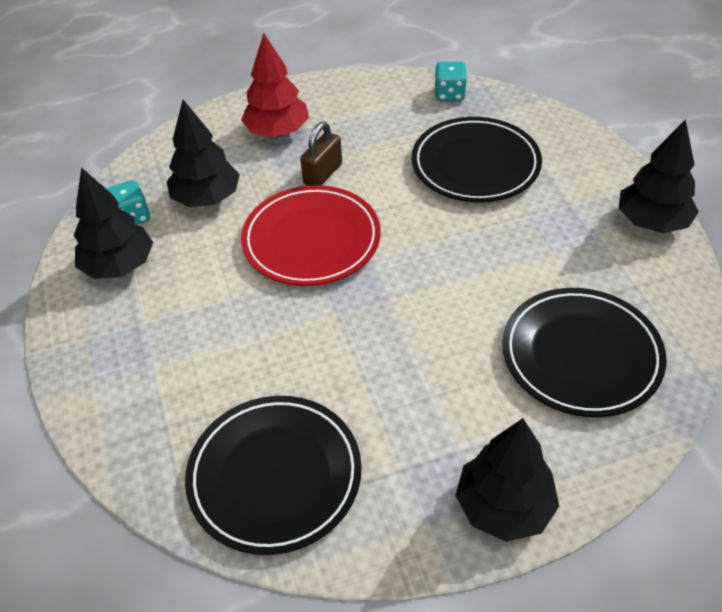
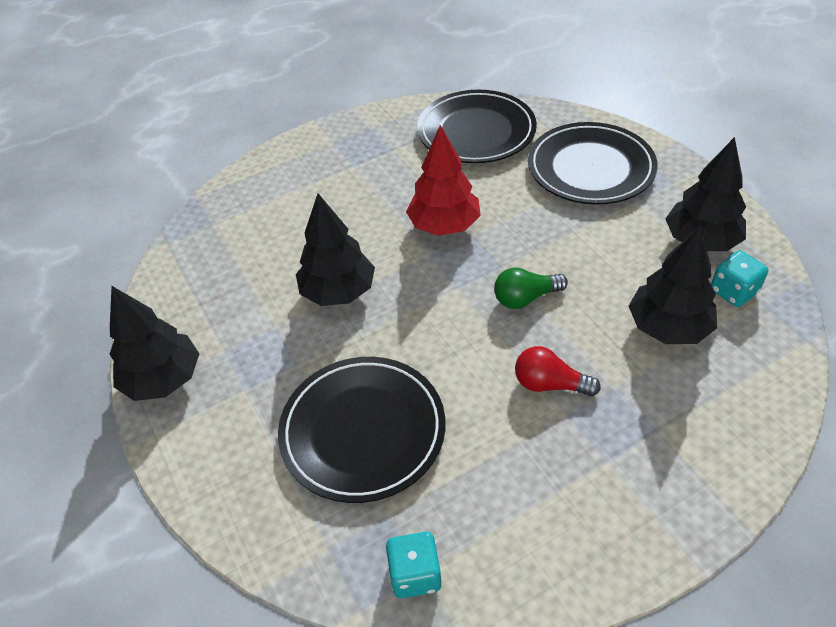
camera: 170 degrees right, 0 degrees up
red tree [241,33,309,137] -> red tree moved to [406,125,481,236]
red plate [241,185,381,286] -> green light bulb [494,267,568,309]
brown padlock [300,122,342,186] -> red light bulb [515,346,601,396]
black tree [455,418,559,542] -> black tree moved to [296,194,375,306]
black plate [502,288,667,417] -> black plate moved to [528,122,658,205]

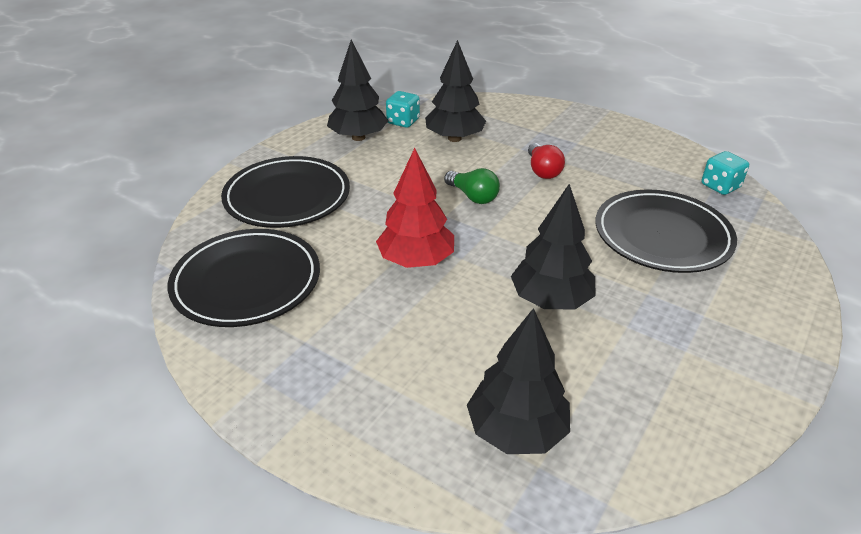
camera: 120 degrees left, 10 degrees down
black tree [110,286,200,401] -> black tree moved to [467,308,570,454]

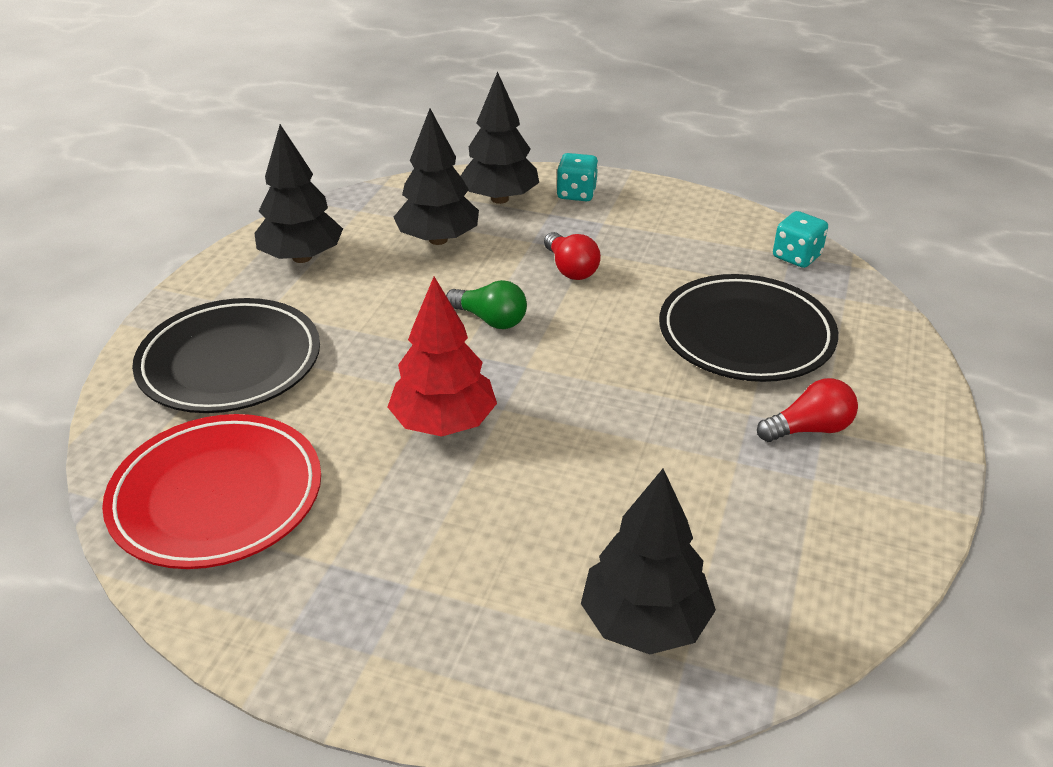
camera: 15 degrees left, 0 degrees up
black plate [168,229,320,327] -> red plate [102,414,321,569]
turquoise dice [386,91,420,128] -> turquoise dice moved to [557,153,598,201]
black tree [511,184,595,309] -> black tree moved to [461,72,539,204]
none -> red light bulb [757,378,858,442]

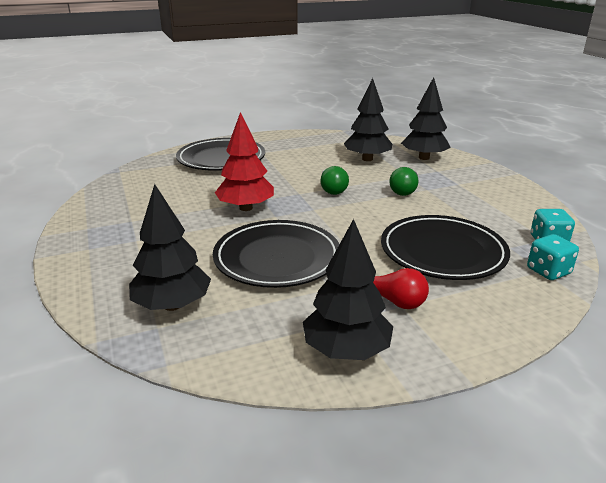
camera: 50 degrees right, 10 degrees down
red plate [102,414,321,569] -> none
black tree [254,124,343,263] -> black tree moved to [303,219,393,360]
red light bulb [544,232,601,280] -> green light bulb [389,167,418,196]
turquoise dice [557,153,598,201] -> turquoise dice moved to [527,234,579,280]
none -> black plate [213,220,339,288]

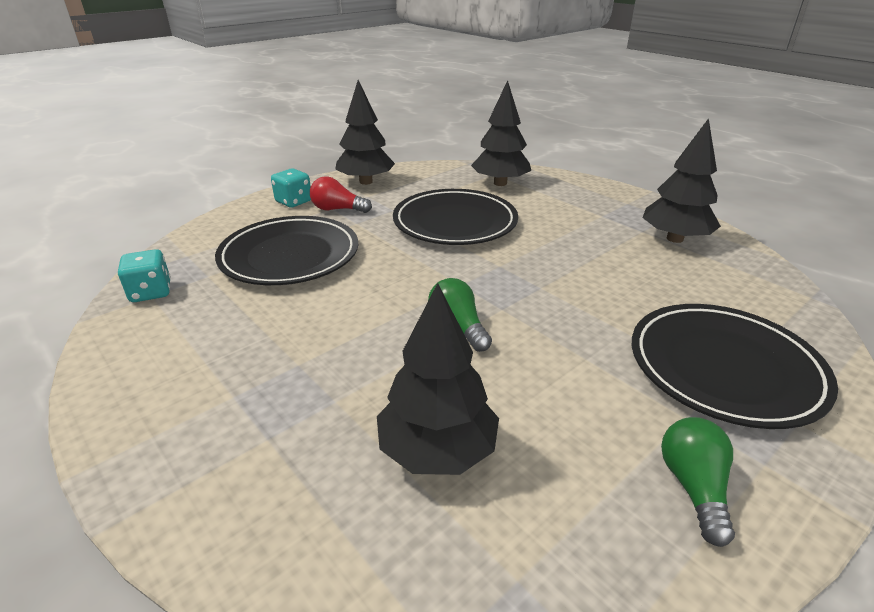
camera: 160 degrees right, 5 degrees up
red tree [215,112,274,211] -> none
green light bulb [389,167,418,196] -> green light bulb moved to [661,417,735,547]
black tree [401,77,451,160] -> black tree moved to [642,118,721,243]
turquoise dice [527,234,579,280] -> turquoise dice moved to [271,169,311,208]

